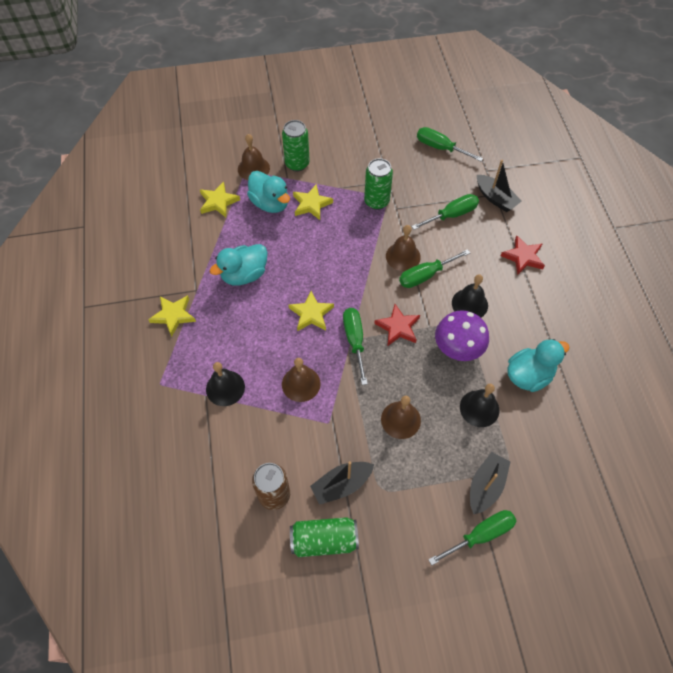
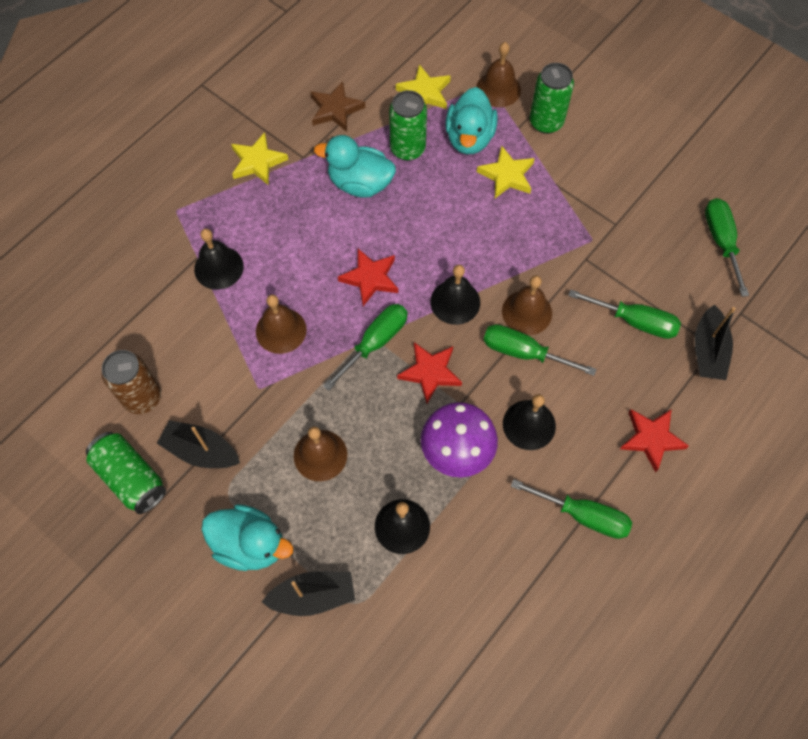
camera: 50 degrees right, 5 degrees up
yellow star [288,291,334,331] -> red star [338,249,398,306]
green can [364,158,393,210] -> green can moved to [389,90,427,161]
green screwdriver [428,510,516,565] -> green screwdriver moved to [511,479,632,539]
turquoise duck [507,339,570,392] -> turquoise duck moved to [201,504,293,571]
none -> brown star [310,81,365,132]
none -> black bell [430,265,480,325]

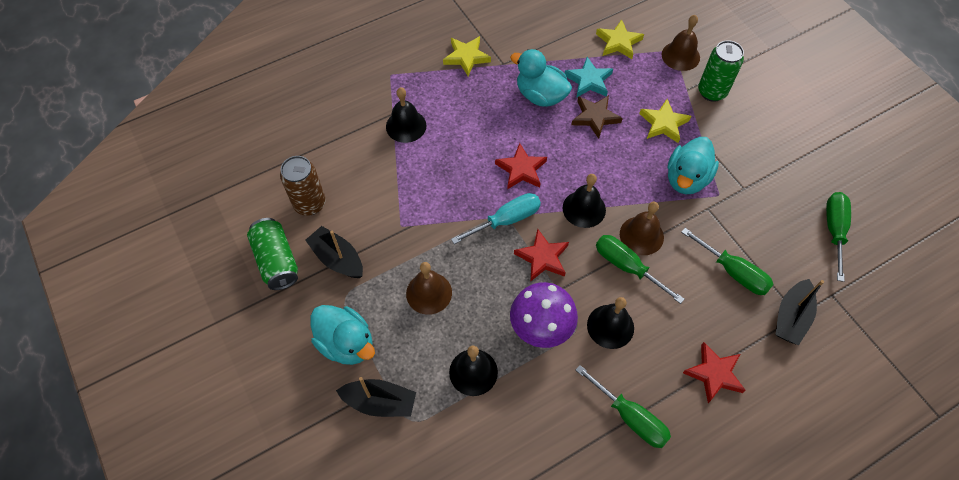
camera: 20 degrees right, 5 degrees down
brown bell [256,294,307,354] -> none
brown star [310,81,365,132] -> brown star moved to [571,95,623,139]
green screwdriver [323,304,408,391] -> turquoise screwdriver [451,193,541,244]
green can [389,90,427,161] -> turquoise star [564,57,613,98]
turquoise duck [445,87,498,154] -> turquoise duck moved to [668,137,719,194]

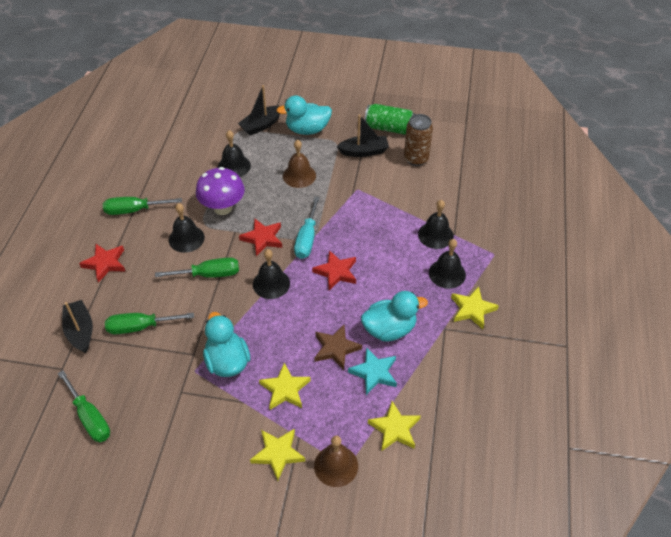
camera: 130 degrees right, 10 degrees down
brown bell [620,202,664,255] -> none
green can [698,40,744,102] -> yellow star [250,429,305,481]
none -> black bell [429,239,466,289]

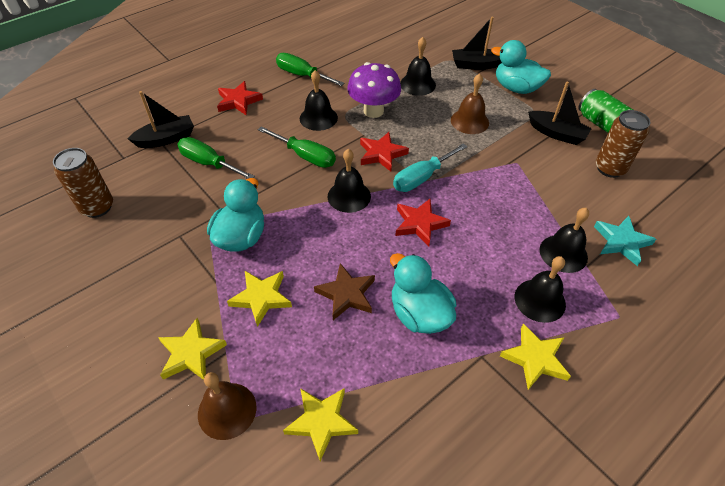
camera: 40 degrees right, 0 degrees up
green screwdriver [58,370,110,442] -> brown can [53,148,113,218]
black boat [62,300,93,353] -> black boat turned 45 degrees clockwise [128,91,194,148]
turquoise star [348,347,397,395] -> turquoise star moved to [594,216,656,266]
turquoise duck [361,291,428,341] -> turquoise duck turned 150 degrees counterclockwise [390,253,456,334]

